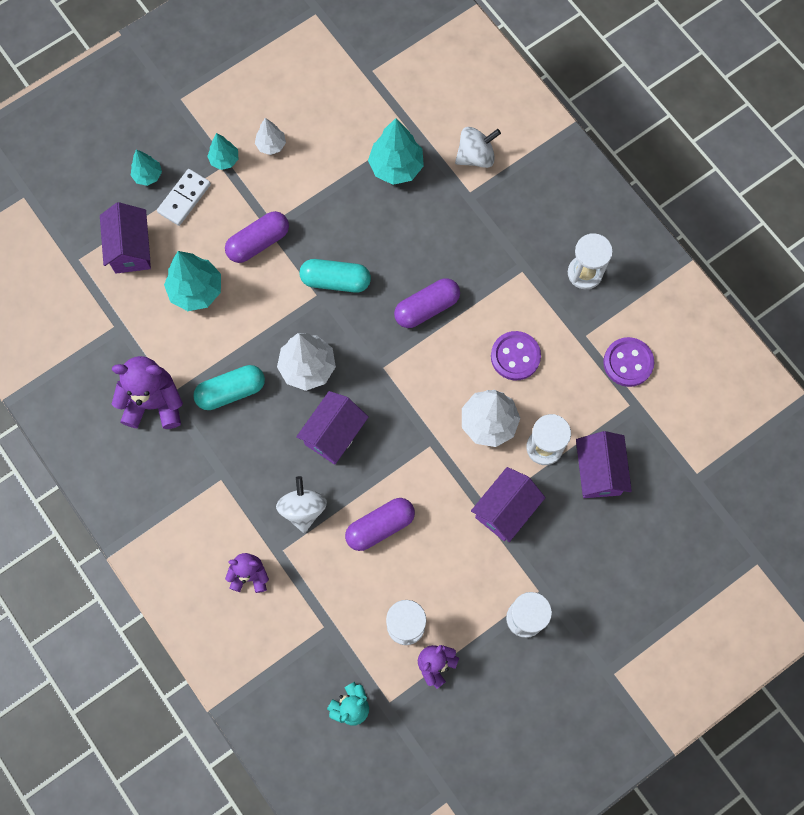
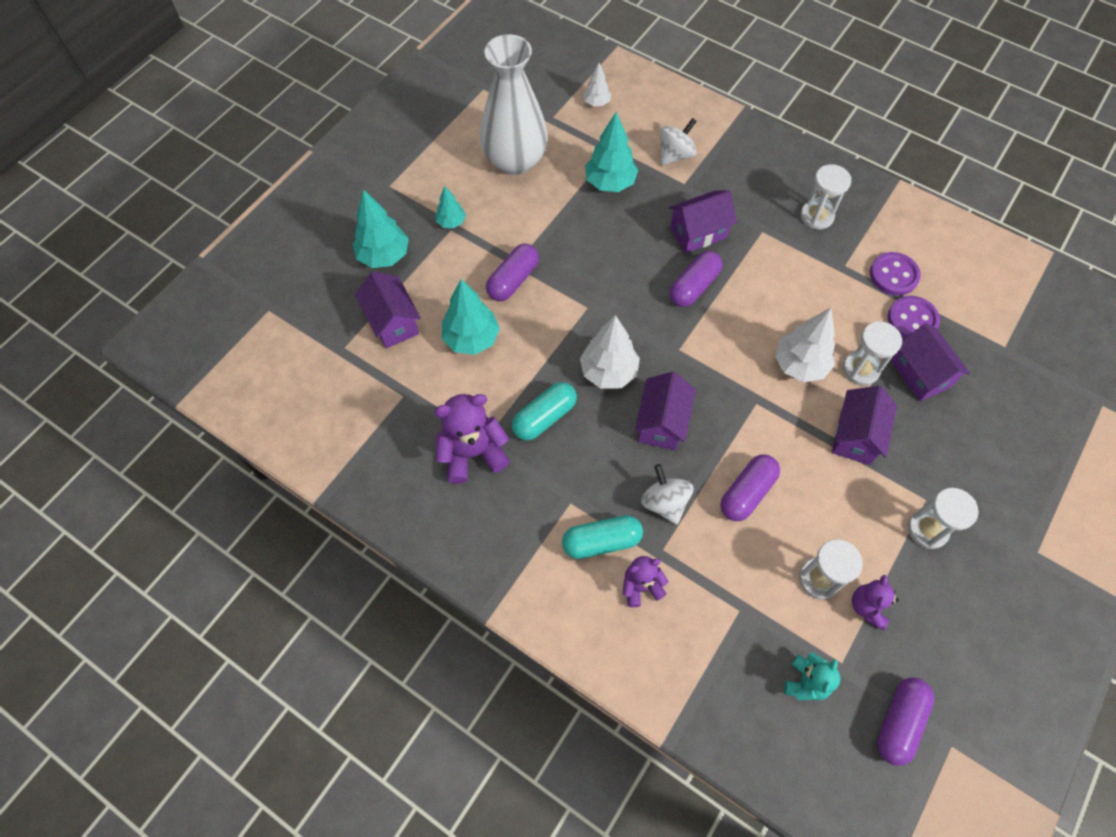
camera: 20 degrees left, 10 degrees down
turquoise tree [131,149,162,186] -> turquoise tree [353,189,409,268], size x1.77
white domino [157,169,211,226] -> none
white tree [255,118,286,155] -> white tree moved to [583,63,611,106]
turquoise capsule [299,259,371,293] -> turquoise capsule moved to [562,515,643,559]
purple button [491,331,541,380] -> purple button moved to [887,296,940,338]
none -> white vase [480,34,548,175]
none -> purple house [669,190,737,253]
none -> purple capsule [877,677,934,766]

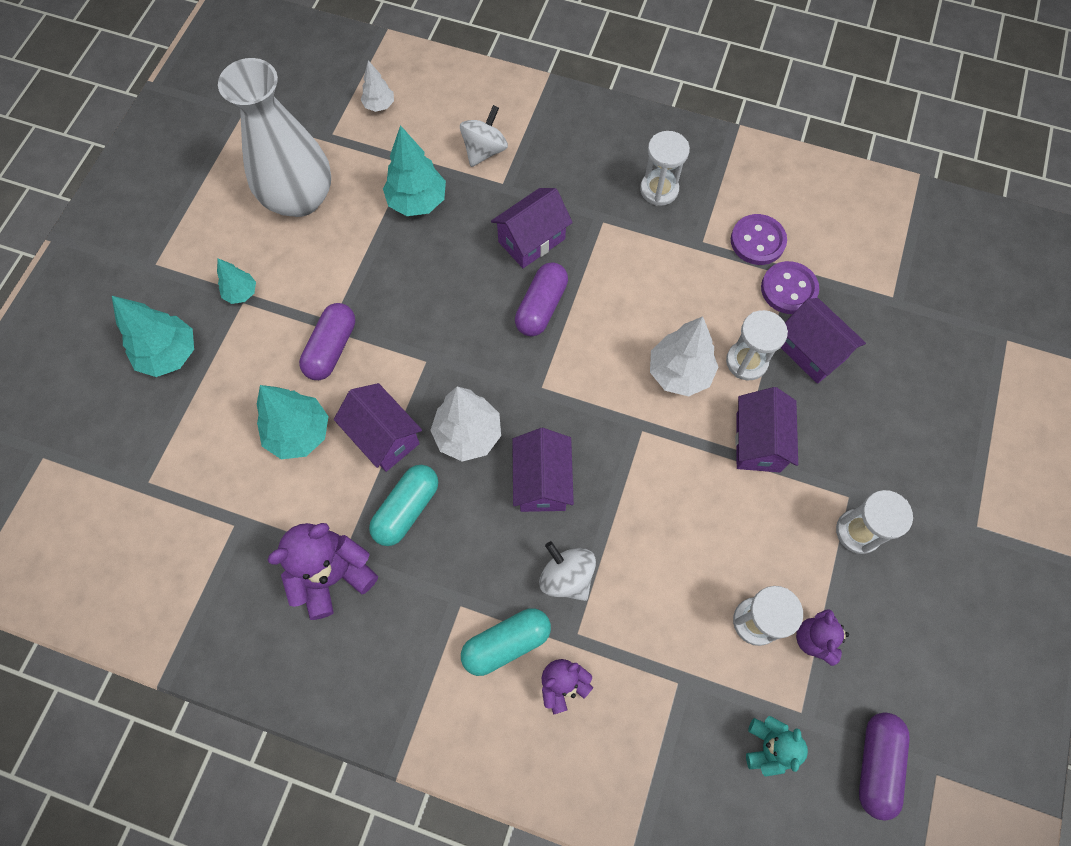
camera: 15 degrees left, 5 degrees up
purple house [355,271,421,348] -> purple house moved to [334,383,422,472]
purple capsule [720,454,780,521] -> none

